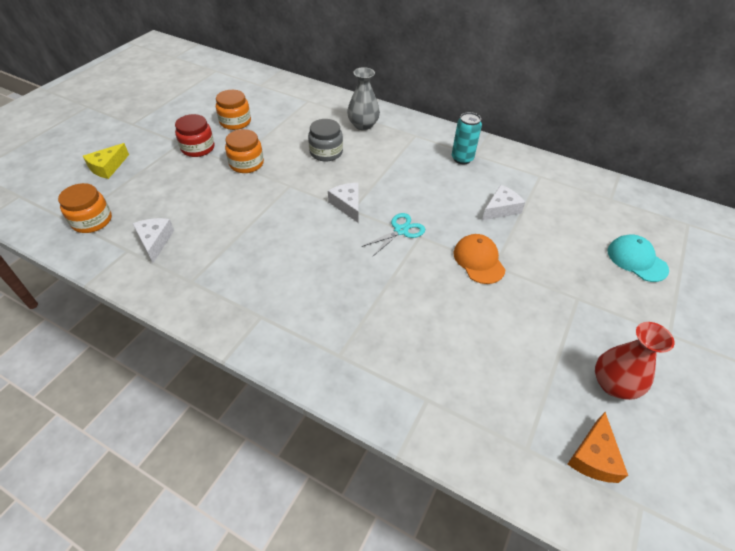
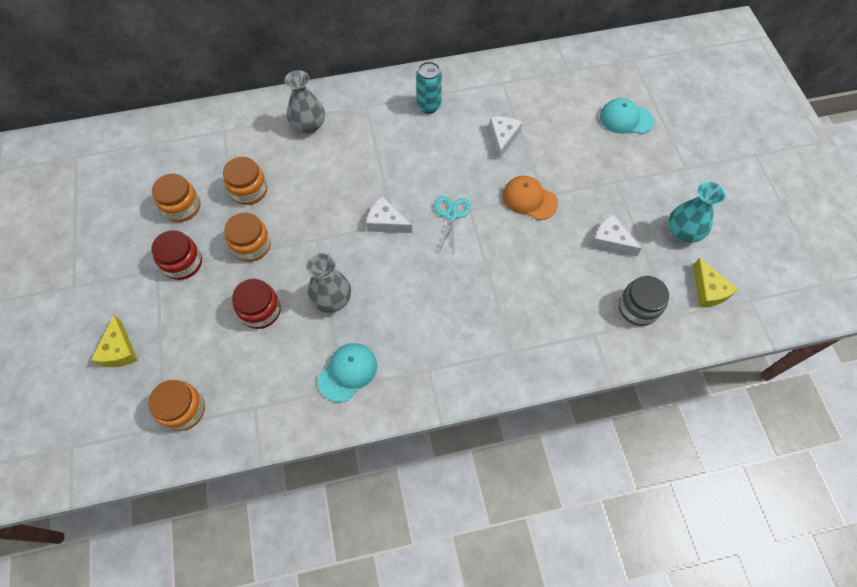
camera: 40 degrees left, 15 degrees up
white cheese [132,218,174,263] -> white cheese moved to [591,214,642,256]
grey jar [308,119,343,161] -> grey jar moved to [619,276,669,326]
orange cheese [568,412,628,483] -> yellow cheese [693,258,738,308]
red vase [595,322,675,400] -> turquoise vase [668,182,725,243]
none -> orange jar [223,157,267,205]
none -> red jar [232,279,281,329]
none -> grey vase [306,253,351,313]
none -> turquoise cap [318,343,377,402]

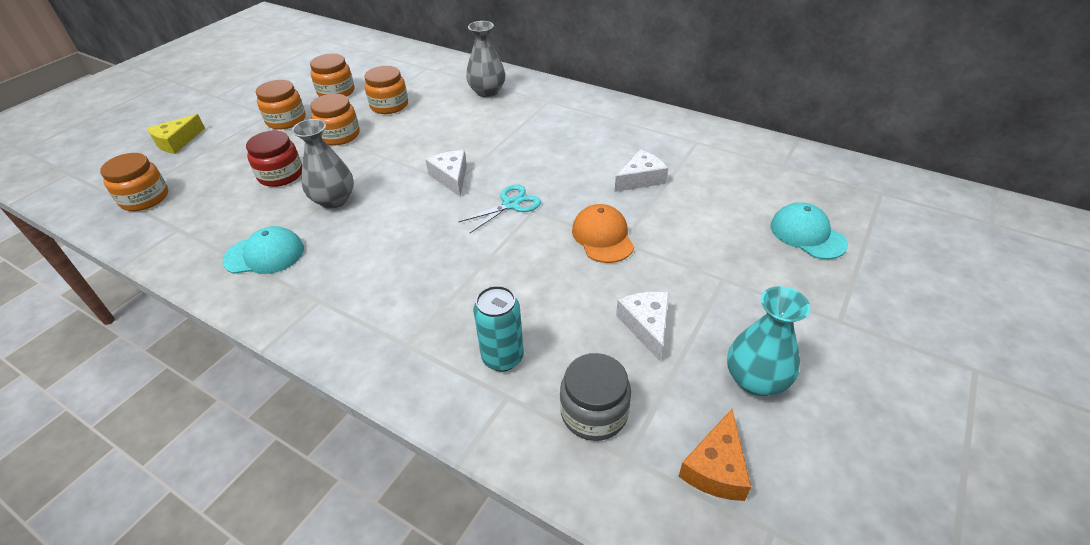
camera: 45 degrees right, 20 degrees down
red jar [152,230,202,280] -> orange jar [256,80,306,129]
turquoise can [416,62,442,113] -> turquoise can moved to [473,286,524,371]
yellow cheese [693,258,738,308] -> orange cheese [678,409,751,501]

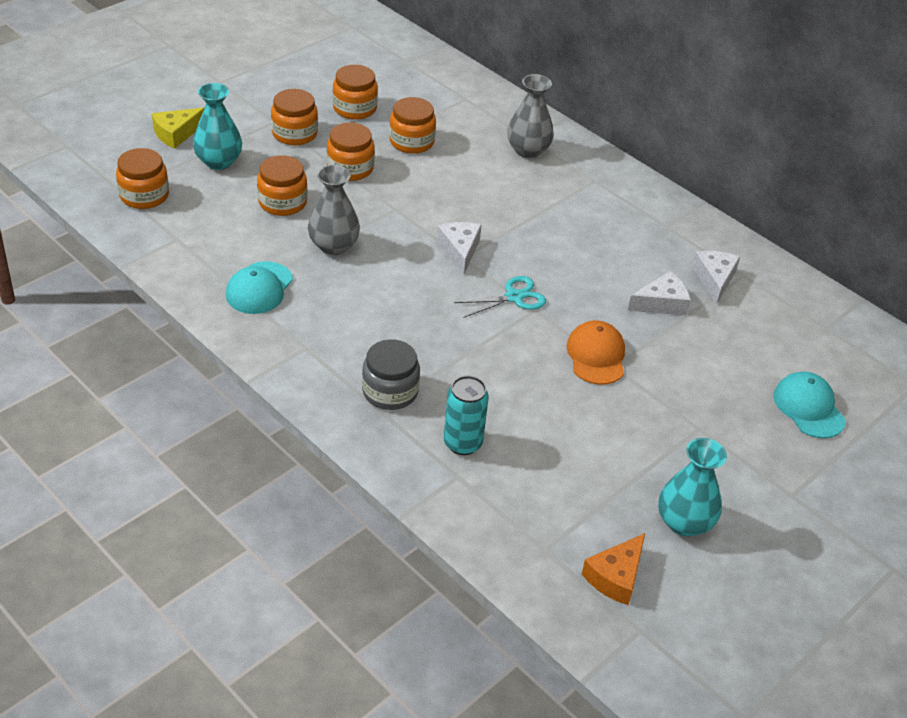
camera: 10 degrees right, 0 degrees up
turquoise cap [222,226,304,274] -> turquoise cap turned 105 degrees clockwise [226,261,293,314]
red jar [246,130,302,187] -> orange jar [257,155,307,216]
grey jar [560,353,631,441] -> grey jar moved to [362,339,420,410]
white cheese [616,292,669,361] -> white cheese moved to [692,251,740,305]
none -> turquoise vase [193,83,242,170]

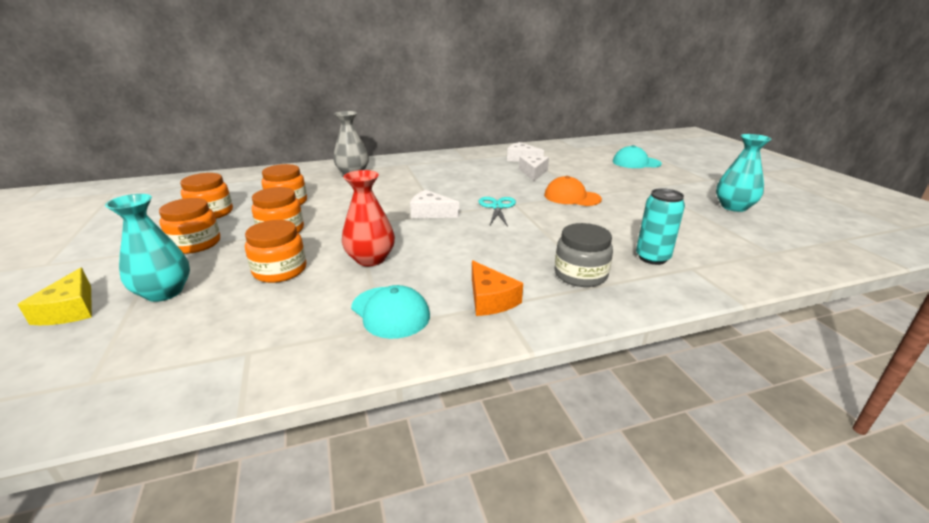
camera: 60 degrees left, 15 degrees down
orange jar [116,148,169,209] -> none
grey vase [308,165,360,255] -> red vase [342,170,395,266]
orange cheese [582,533,645,605] -> orange cheese moved to [472,260,523,316]

